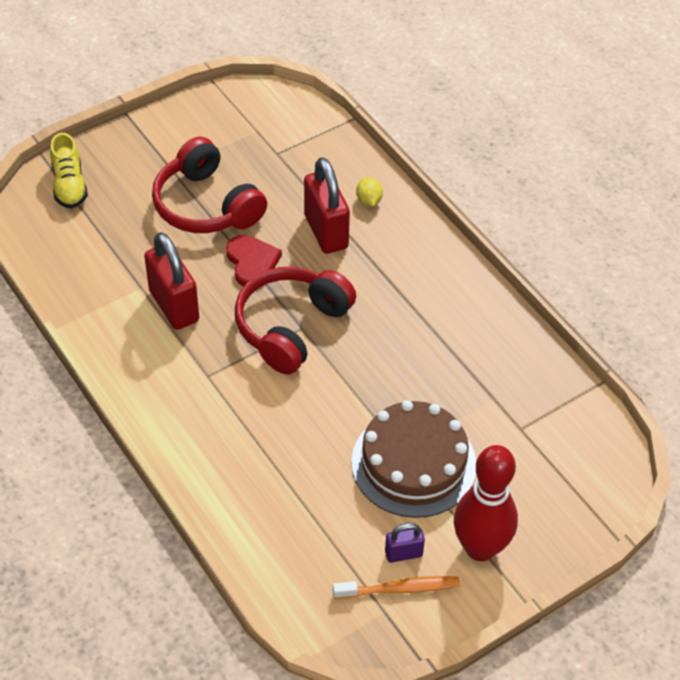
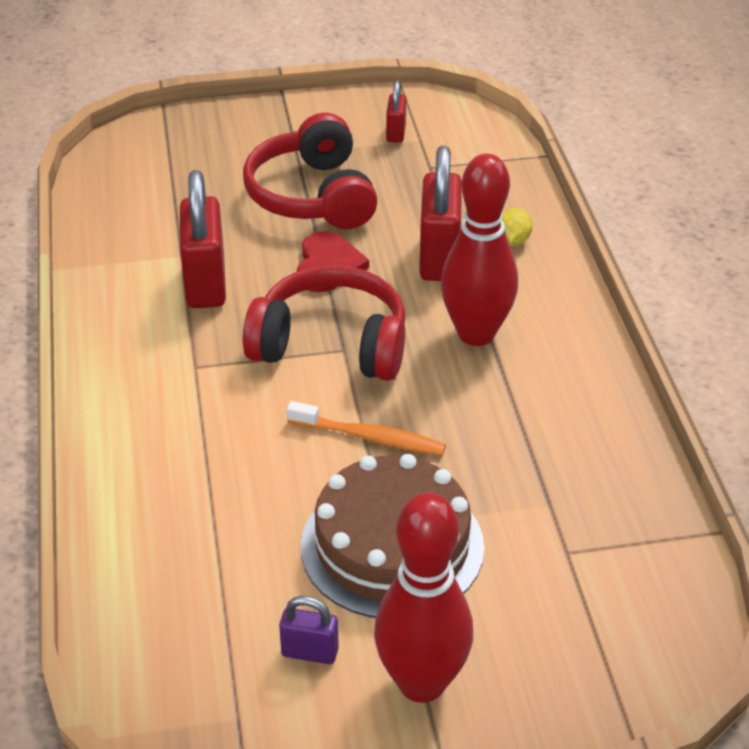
camera: 25 degrees right, 10 degrees down
yellow shoe [50,133,88,209] -> none
red headphones [235,266,356,374] -> red headphones turned 45 degrees clockwise [243,265,406,381]
orange toothbrush [333,576,460,599] -> orange toothbrush moved to [287,401,446,456]
none -> red padlock [386,81,406,143]
none -> red bowling pin [441,153,518,346]

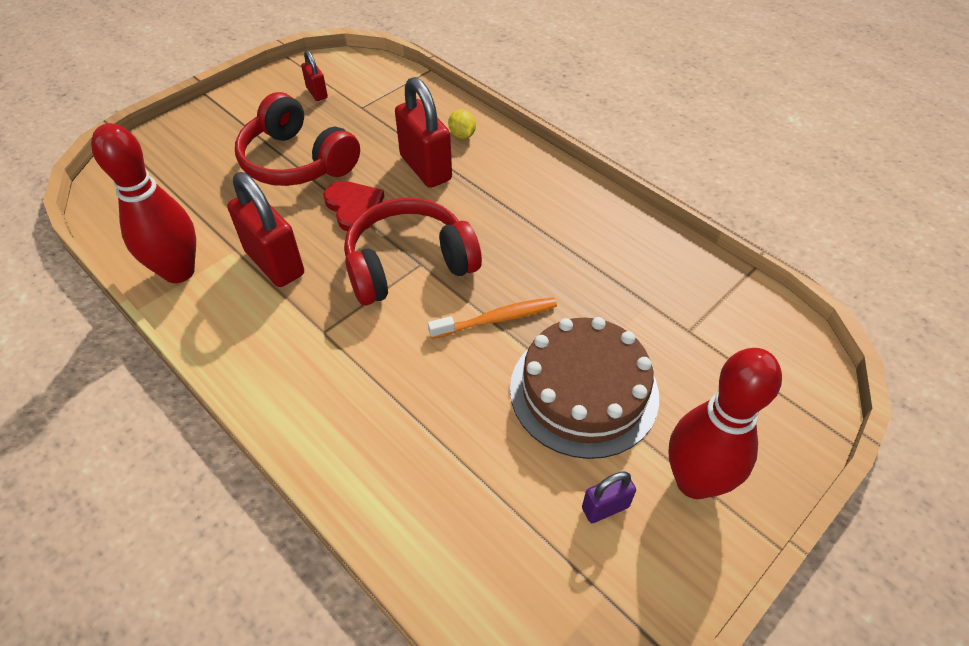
camera: 35 degrees left, 10 degrees up
red bowling pin [441,153,518,346] -> red bowling pin moved to [91,123,196,283]

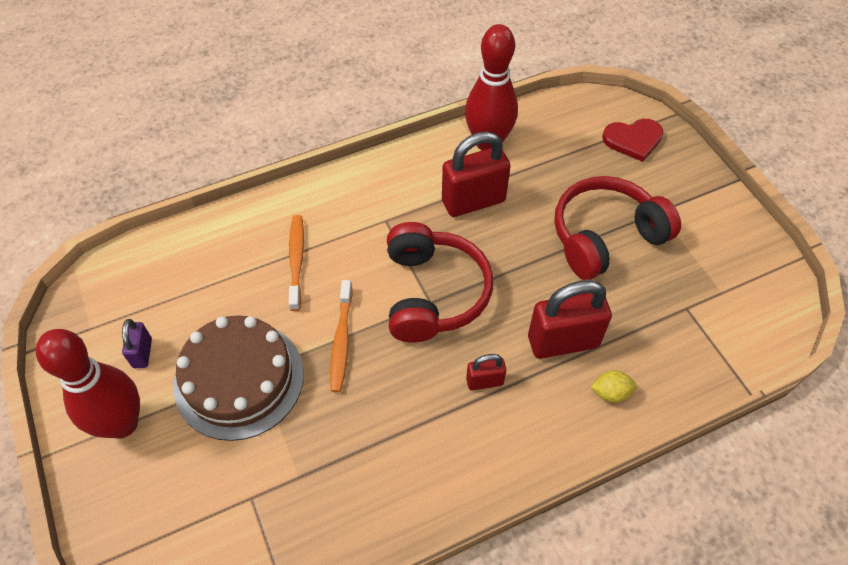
camera: 110 degrees right, 5 degrees up
red padlock [301,50,328,101] -> red padlock moved to [466,354,506,391]
red heart [323,181,384,231] -> red heart moved to [602,119,664,162]
none -> orange toothbrush [289,215,304,311]

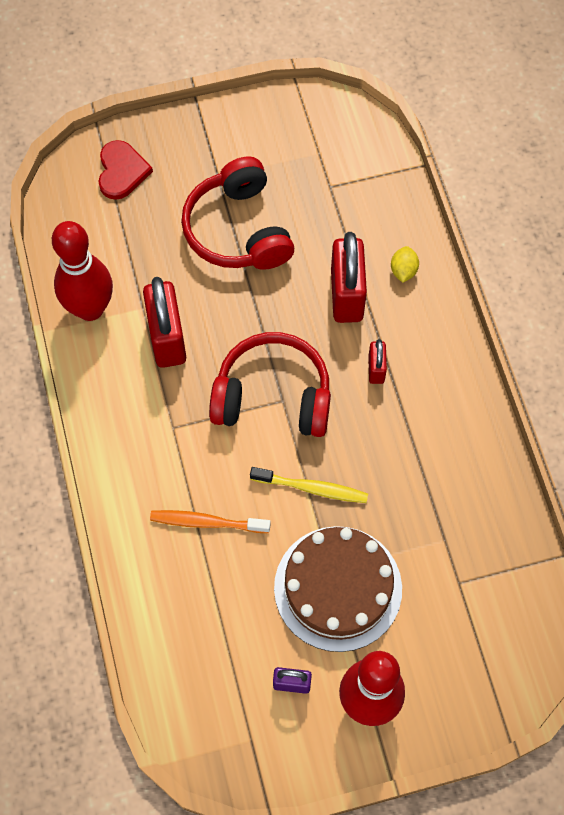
camera: 80 degrees left, 10 degrees up
orange toothbrush [330,280,352,392] -> yellow toothbrush [250,467,368,503]

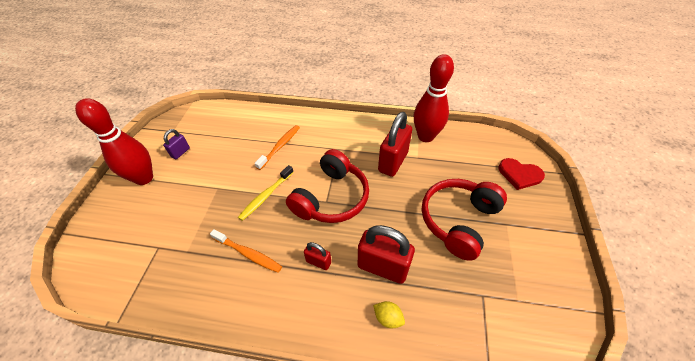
camera: 115 degrees right, 15 degrees down
red padlock [143,277,186,368] -> red padlock turned 75 degrees counterclockwise [378,112,412,177]
red headphones [181,156,294,270] -> red headphones turned 60 degrees counterclockwise [422,179,507,261]
brown cake [274,526,402,652] -> none
none -> orange toothbrush [210,229,282,273]

